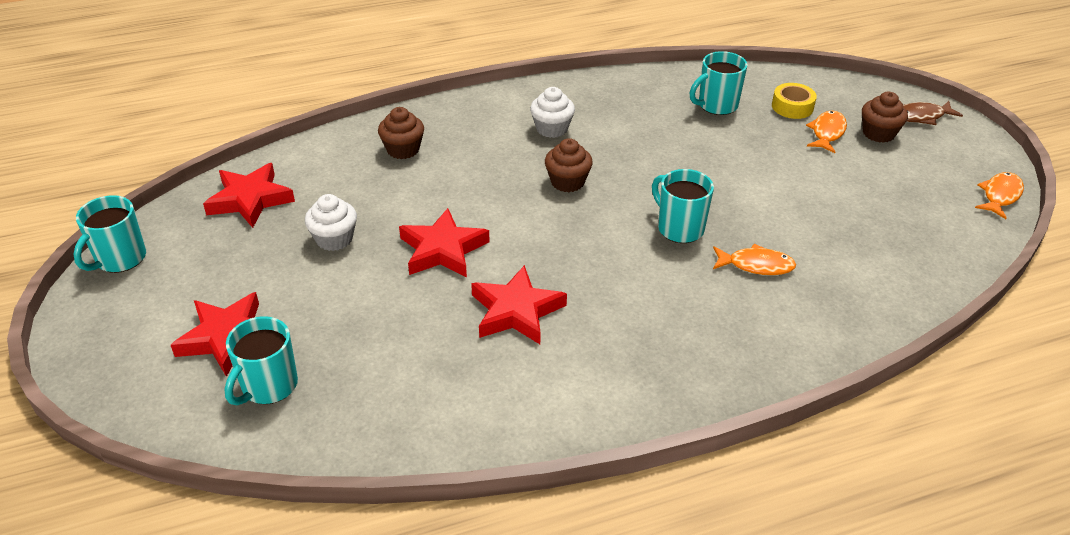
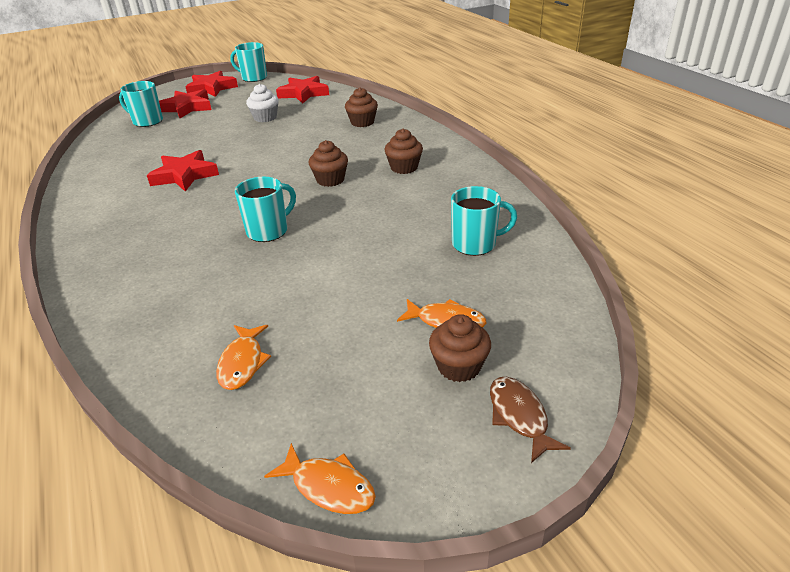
camera: 85 degrees right, 5 degrees down
red star [399,208,490,278] -> red star moved to [185,71,238,97]
white cupcake [530,87,575,138] -> brown cupcake [384,129,423,174]
turquoise mug [690,51,748,115] -> turquoise mug turned 120 degrees clockwise [451,186,517,256]
orange fish [713,244,796,275] -> orange fish moved to [216,325,271,390]
yellow tape [772,83,817,119] -> none

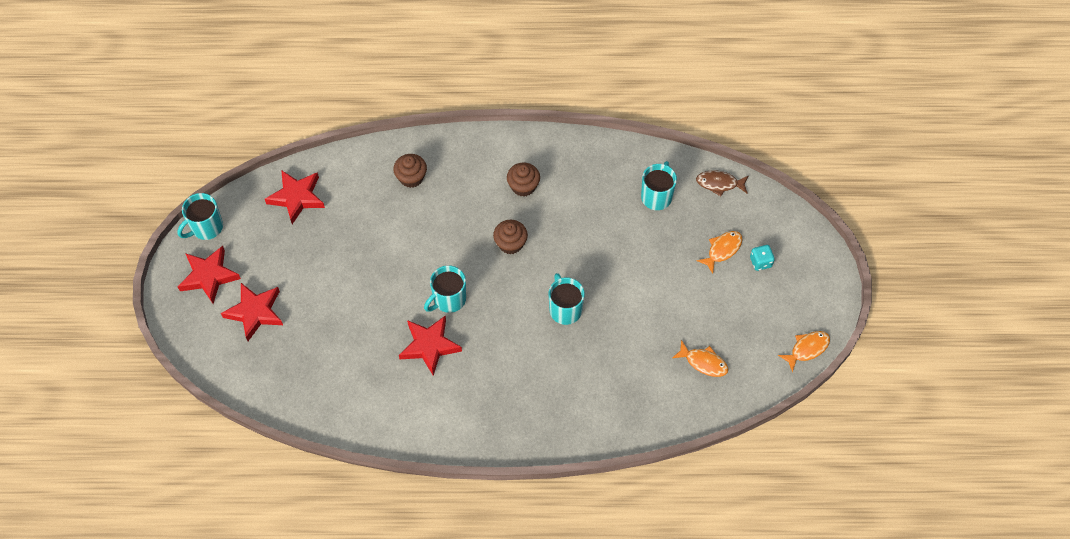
camera: 65 degrees left, 25 degrees up
turquoise mug [119,81,163,127] -> turquoise mug moved to [424,265,466,313]
white cupcake [246,84,279,122] -> none
brown cupcake [429,314,491,382] -> turquoise dice [750,245,775,271]
brown fish [490,377,571,463] -> brown fish moved to [696,170,748,196]

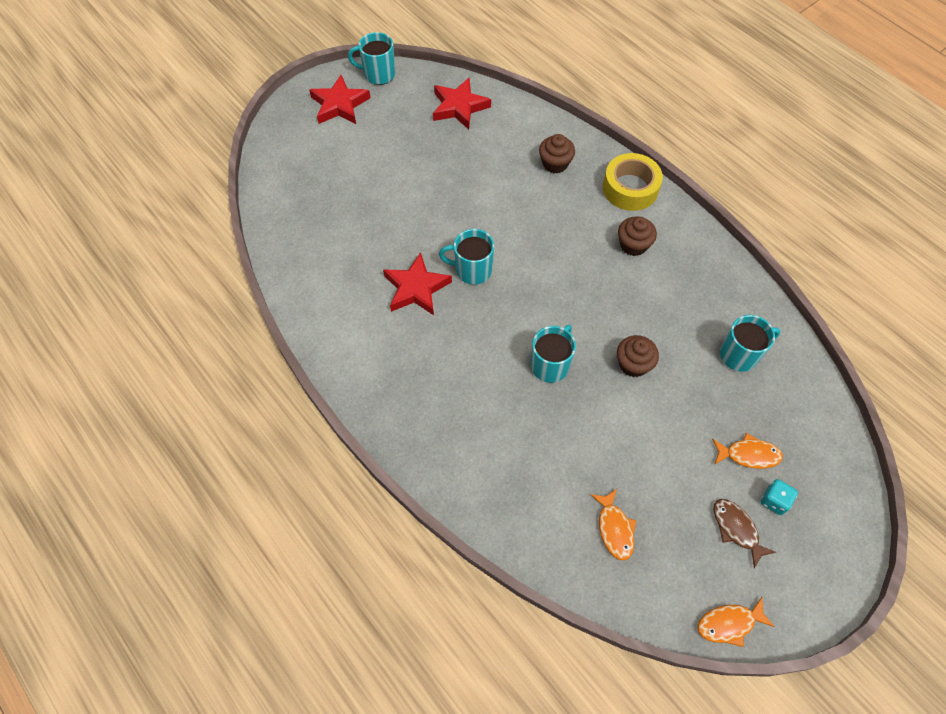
camera: 50 degrees right, 0 degrees up
red star [221,283,283,341] -> none
brown cupcake [493,220,528,254] -> brown cupcake moved to [617,335,659,377]
brown fish [696,170,748,196] -> brown fish moved to [713,499,776,568]
orange fish [778,331,830,372] -> orange fish turned 150 degrees clockwise [698,597,775,647]
none -> yellow tape [603,153,663,211]

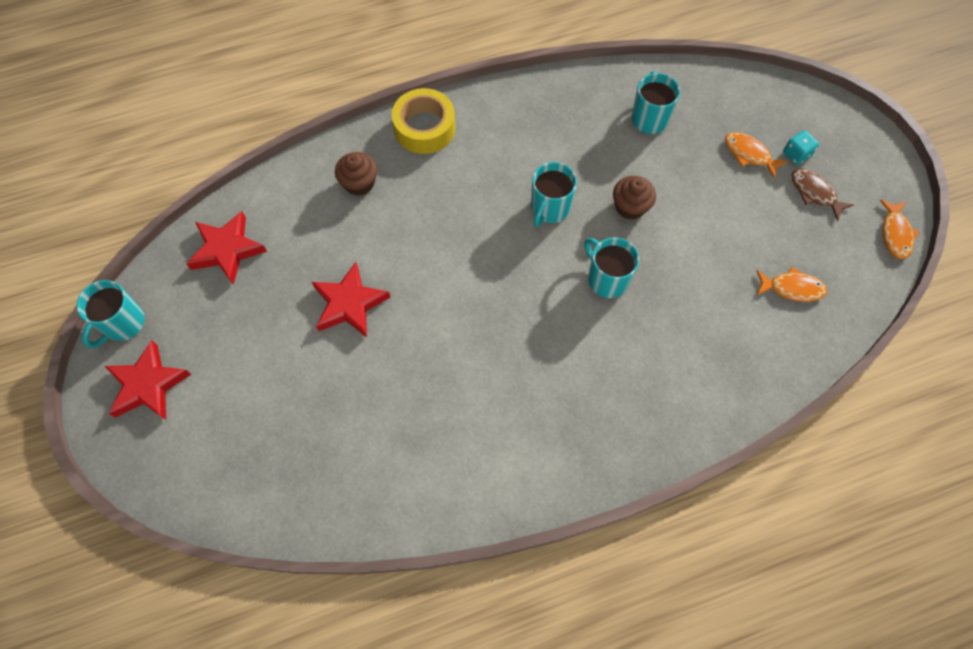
camera: 70 degrees left, 5 degrees up
red star [383,252,452,315] -> red star moved to [312,262,391,338]
turquoise mug [439,229,494,285] -> turquoise mug moved to [531,162,577,227]
brown cupcake [618,217,657,256] -> none
orange fish [712,433,783,469] -> orange fish turned 75 degrees counterclockwise [725,132,788,178]
brown fish [713,499,776,568] -> brown fish turned 60 degrees clockwise [792,169,854,221]

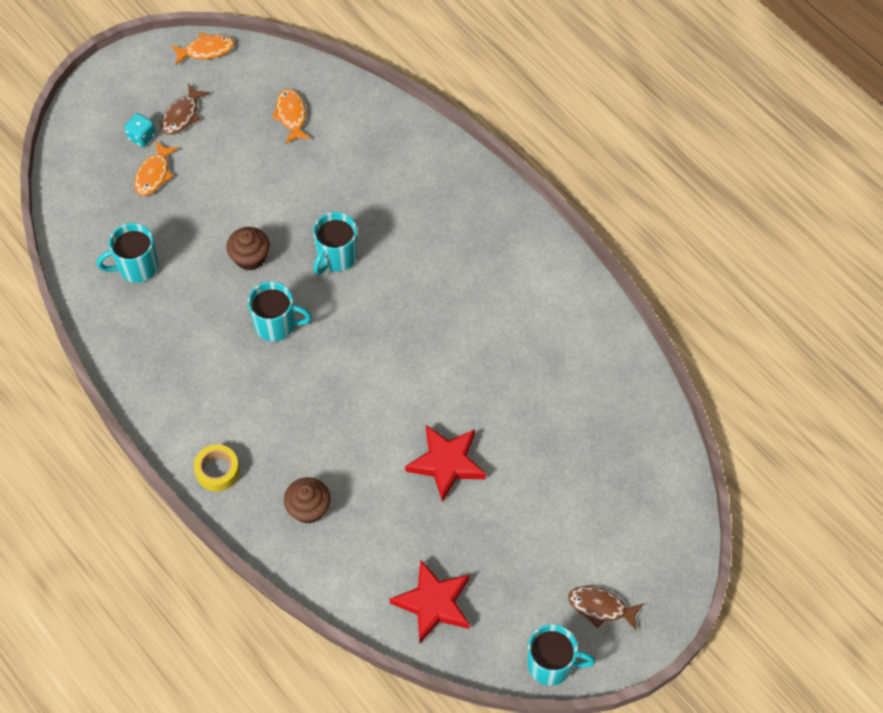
camera: 110 degrees left, 5 degrees down
red star [105,340,191,420] -> brown fish [568,586,644,631]
yellow tape [392,88,455,154] -> yellow tape [194,444,240,492], size x0.63

